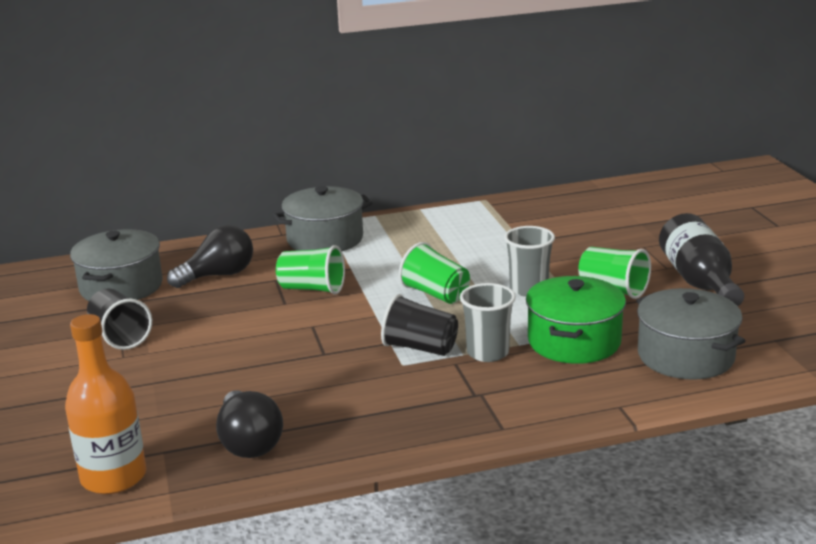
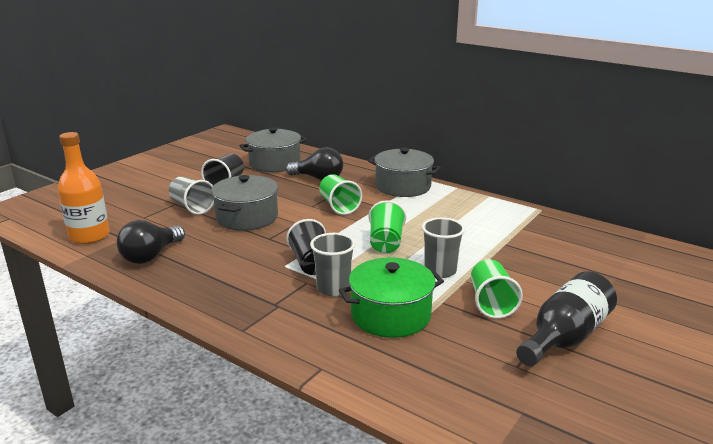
camera: 50 degrees right, 0 degrees up
grey pot [636,288,745,380] -> grey pot moved to [211,175,278,230]
none -> grey cup [169,176,214,215]

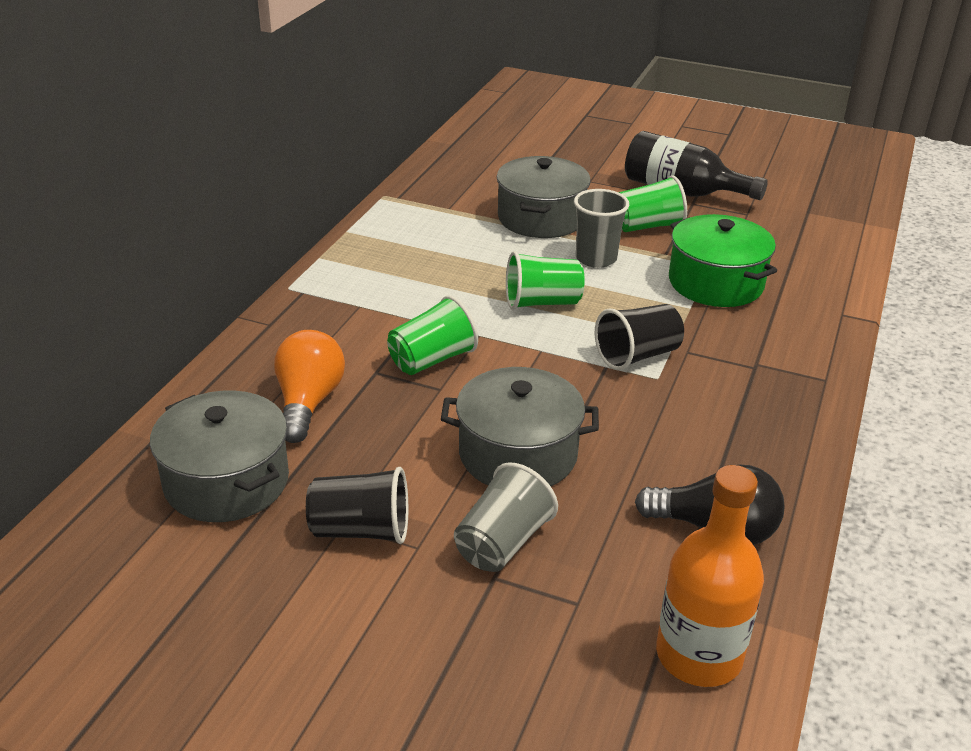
camera: 105 degrees left, 10 degrees up
black light bulb [286,147,343,181] -> orange light bulb [274,330,345,443]
grey cup [310,233,355,296] -> none
grey pot [368,148,441,197] -> grey pot moved to [497,156,591,238]

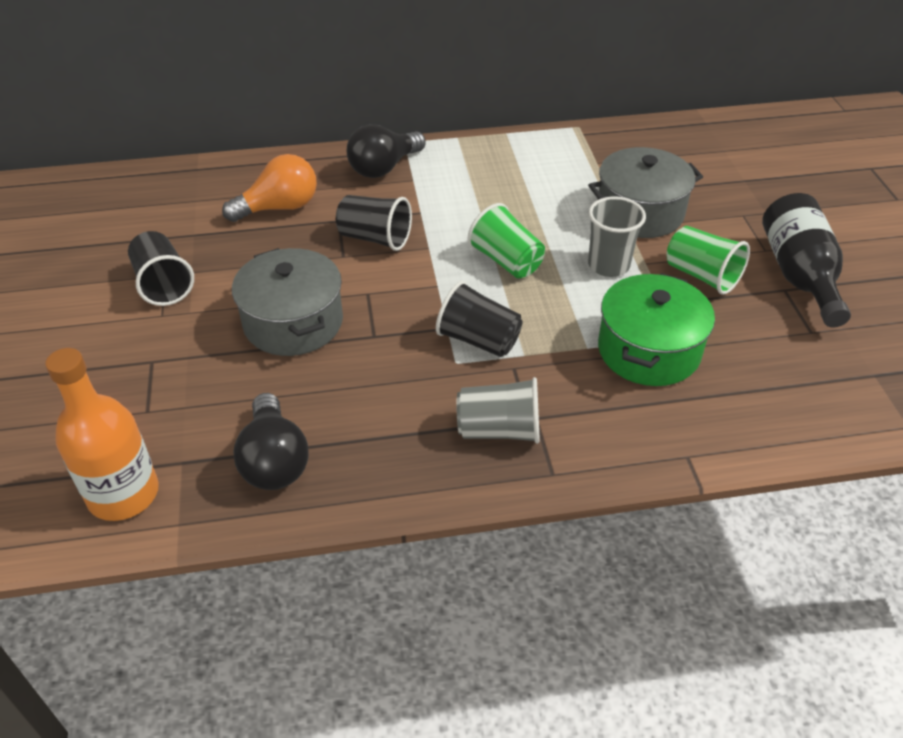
camera: 60 degrees right, 10 degrees up
grey pot [150,391,289,522] -> none
green cup [387,295,478,375] -> black cup [336,195,412,251]
grey cup [454,462,558,572] -> grey cup moved to [456,377,540,444]
none -> black light bulb [347,124,426,178]

